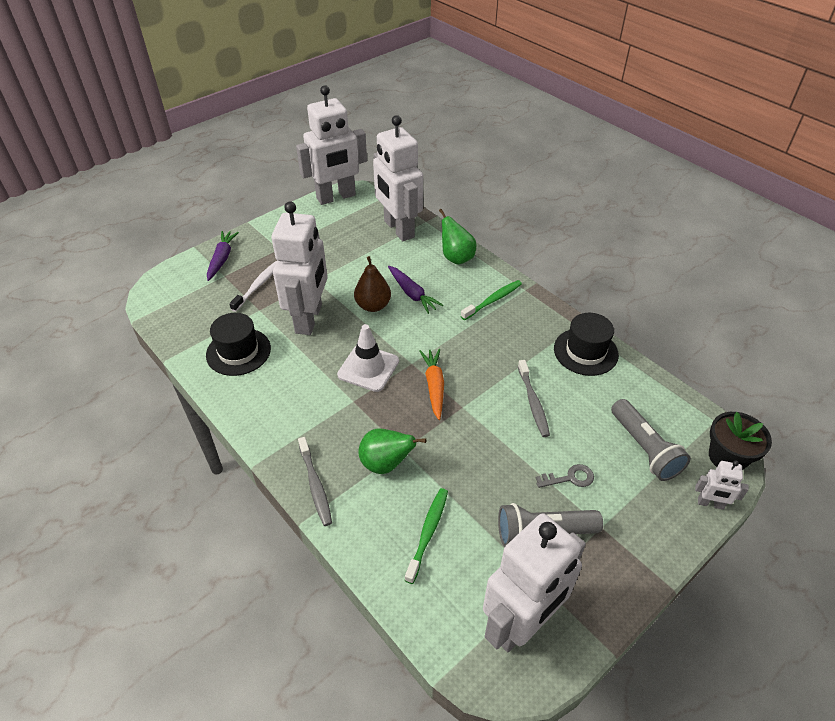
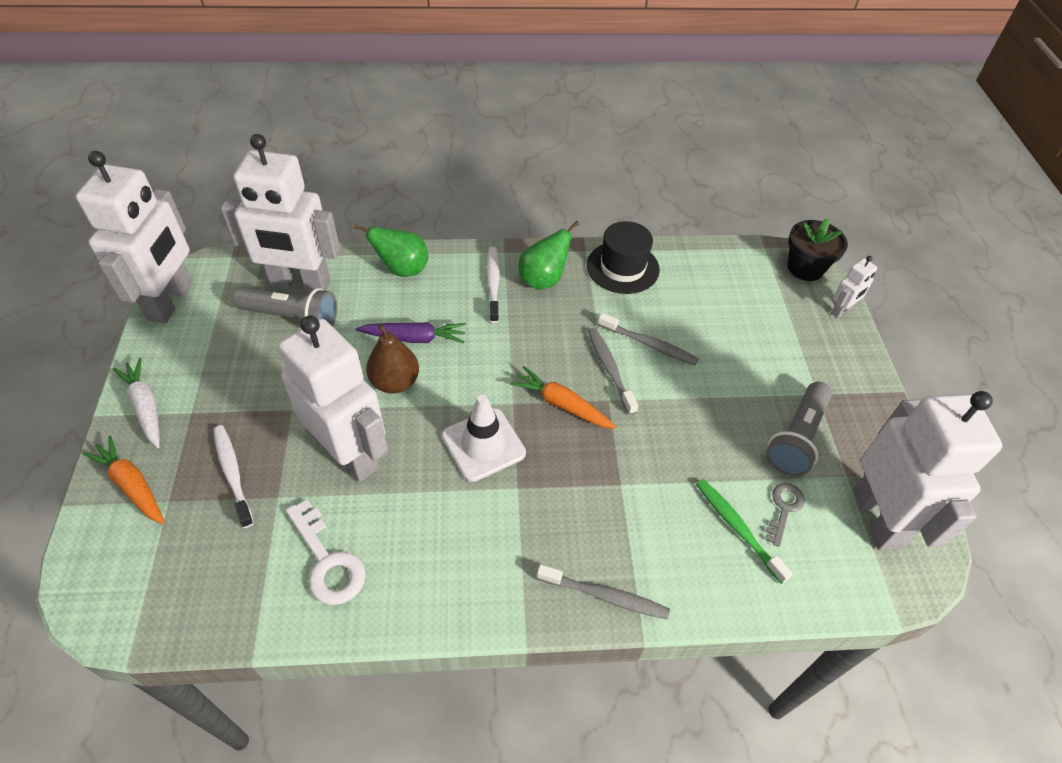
camera: 55 degrees left, 5 degrees up
black hat [206,313,271,376] -> white key [286,499,366,605]
purple carrot [207,231,239,281] -> orange carrot [83,436,165,524]
green pear [358,428,427,474] -> green pear moved to [518,221,579,290]
green toothbrush [461,280,522,320] -> white toothbrush [486,247,500,323]
grey key [536,464,594,488] -> grey key moved to [765,483,805,547]
grey flashlight [611,399,691,481] -> grey flashlight moved to [233,287,337,326]
none -> white carrot [113,358,160,448]
none -> grey toothbrush [588,328,638,415]

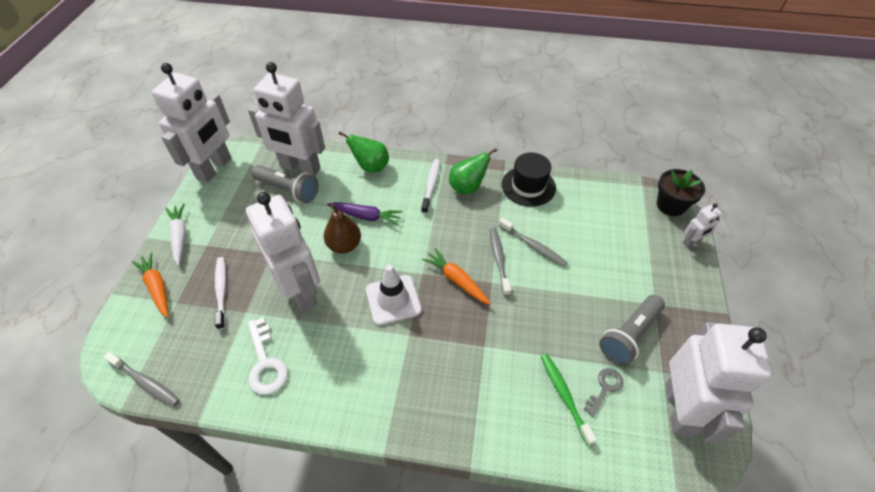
camera: 15 degrees right, 0 degrees up
grey toothbrush [537,564,670,620] -> grey toothbrush moved to [103,352,180,407]

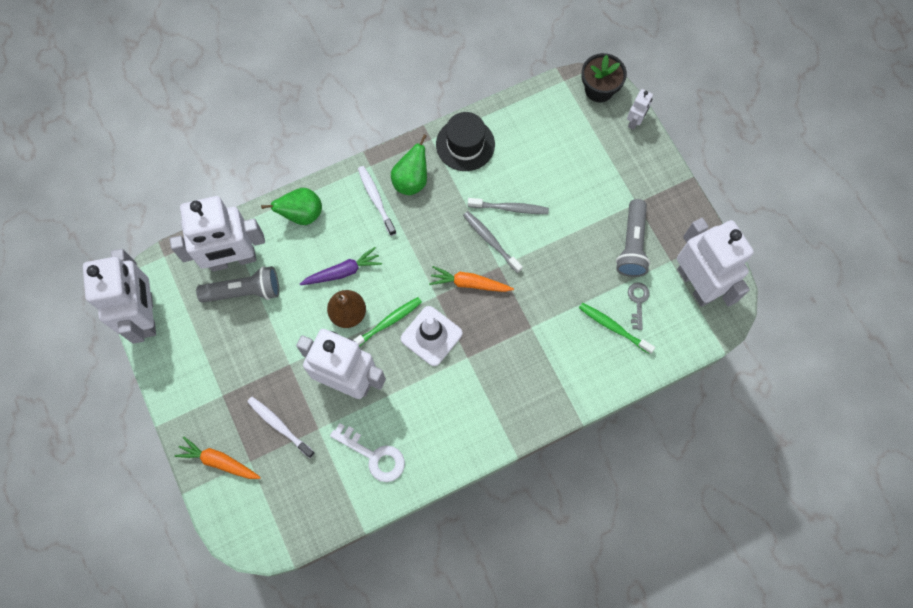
camera: 35 degrees left, 20 degrees up
grey toothbrush [103,352,180,407] -> none
white carrot [165,203,186,266] -> none
none -> green toothbrush [353,297,422,347]

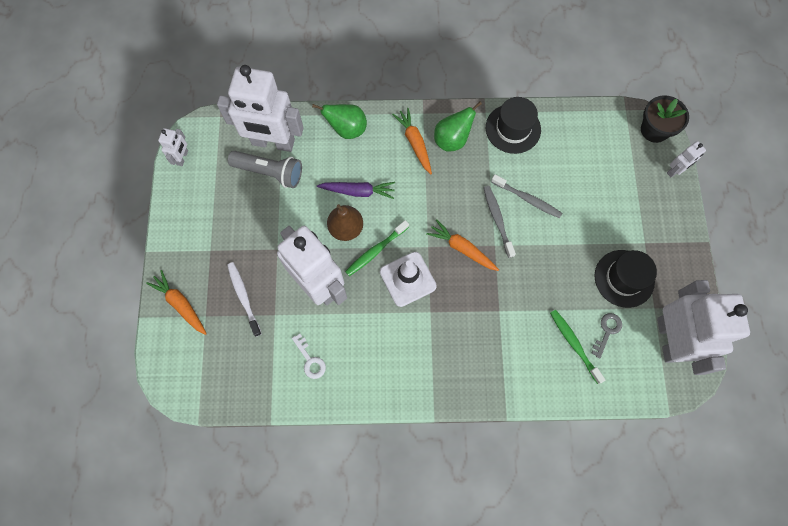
camera: 25 degrees right, 0 degrees up
white robot [83,249,156,344] -> white robot [158,128,188,166], size x0.43
white key [330,423,405,482] -> white key [292,334,326,379], size x0.64
green toothbrush [353,297,422,347] -> green toothbrush turned 150 degrees clockwise [345,220,409,276]
white toothbrush [358,166,396,236] -> orange carrot [392,108,432,174]
grey flashlight [616,199,650,277] -> black hat [595,250,657,308]

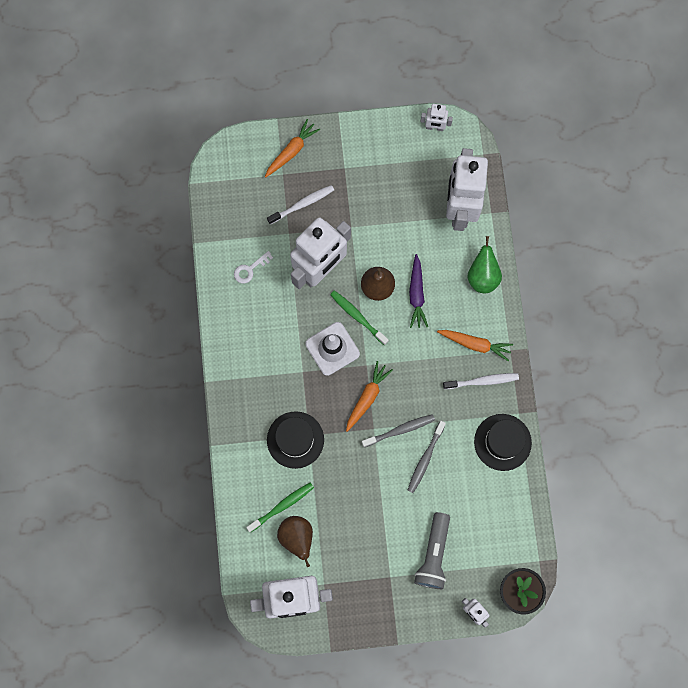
camera: 85 degrees right, 5 degrees up
grey flashlight [228,151,302,188] -> grey flashlight moved to [414,512,450,589]
orange carrot [392,108,432,174] -> orange carrot turned 45 degrees clockwise [437,330,513,361]
green pear [434,102,482,152] -> white toothbrush [443,373,519,389]
grey key [591,313,622,359] -> brown pear [277,516,313,567]
black hat [595,250,657,308] -> black hat moved to [267,411,324,469]

